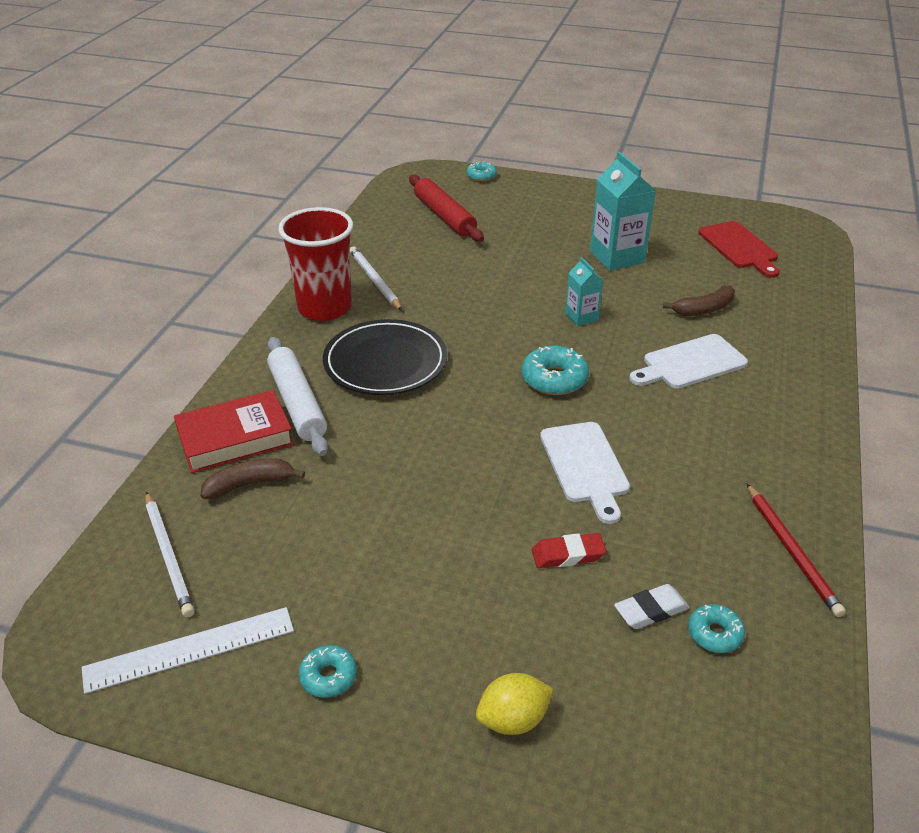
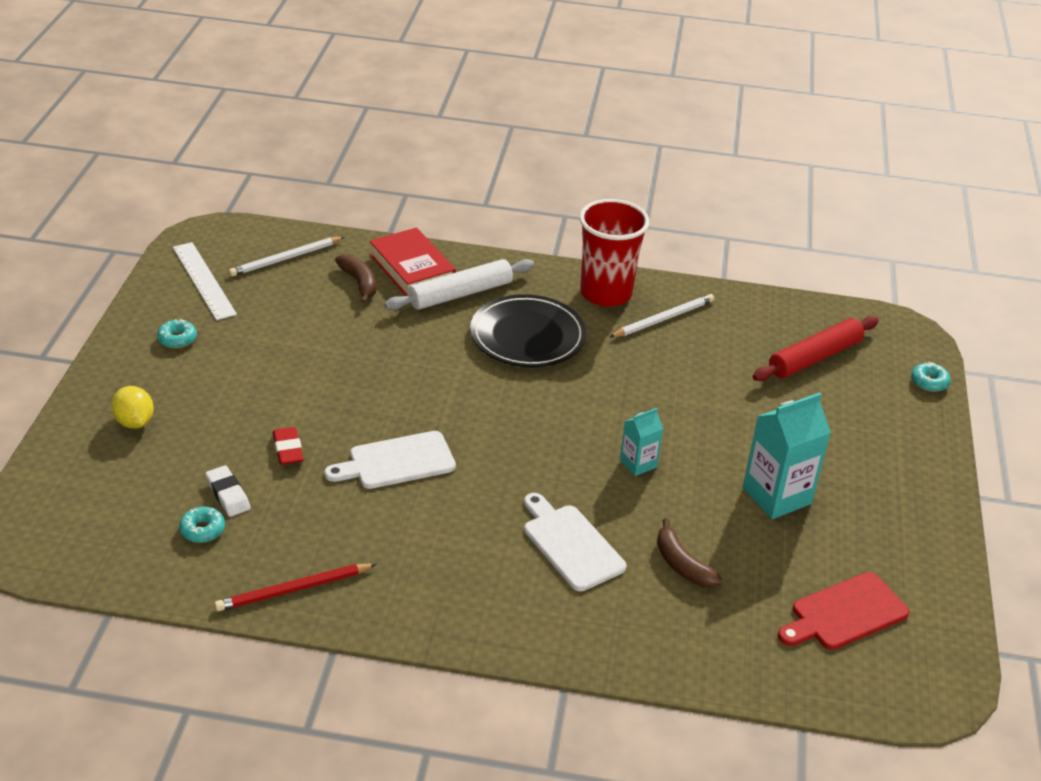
camera: 80 degrees right, 0 degrees up
turquoise donut [522,346,589,395] -> none

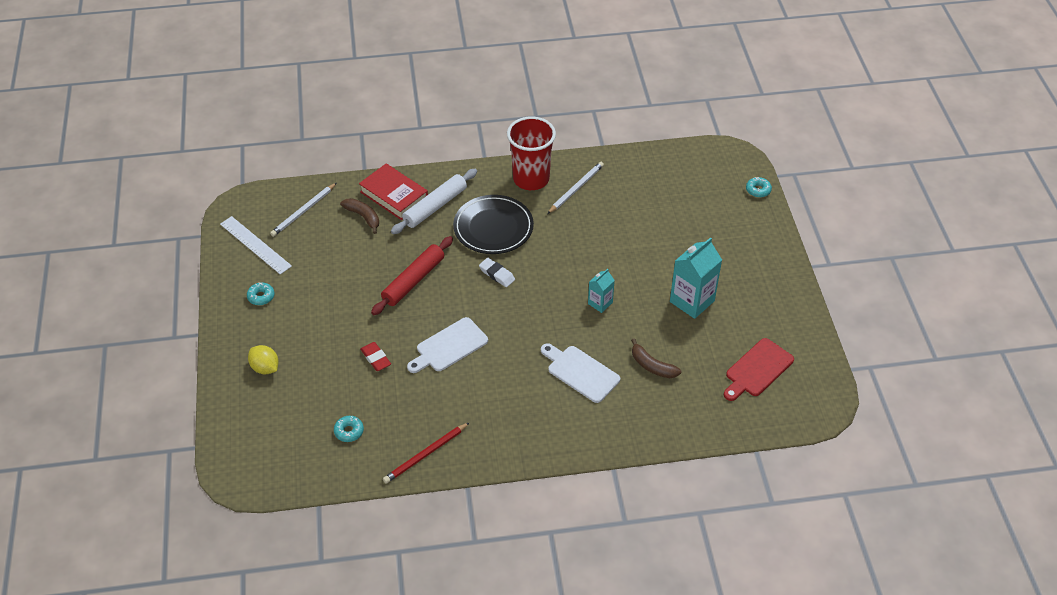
camera: 15 degrees left, 10 degrees up
white eraser [205,465,250,517] -> white eraser moved to [479,258,515,287]
red rolling pin [753,316,879,381] -> red rolling pin moved to [371,236,453,315]

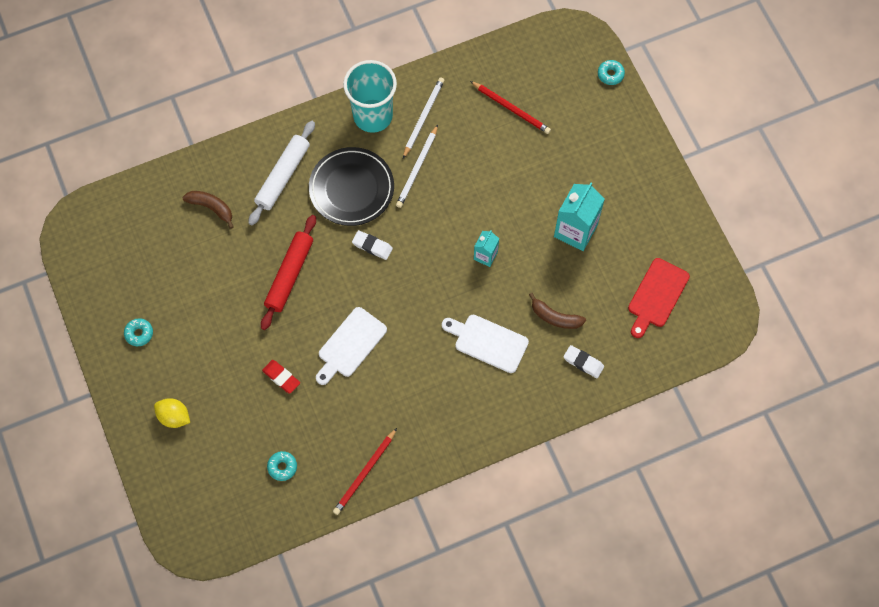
camera: 15 degrees left, 20 degrees up
white ruler [220,216,292,274] -> none
white pencil [270,183,336,237] -> white pencil moved to [396,125,438,208]
red book [359,164,428,220] -> none
red cup [507,116,556,190] -> turquoise cup [343,60,397,133]
none -> red pencil [470,81,551,134]
none -> white eraser [563,345,604,378]

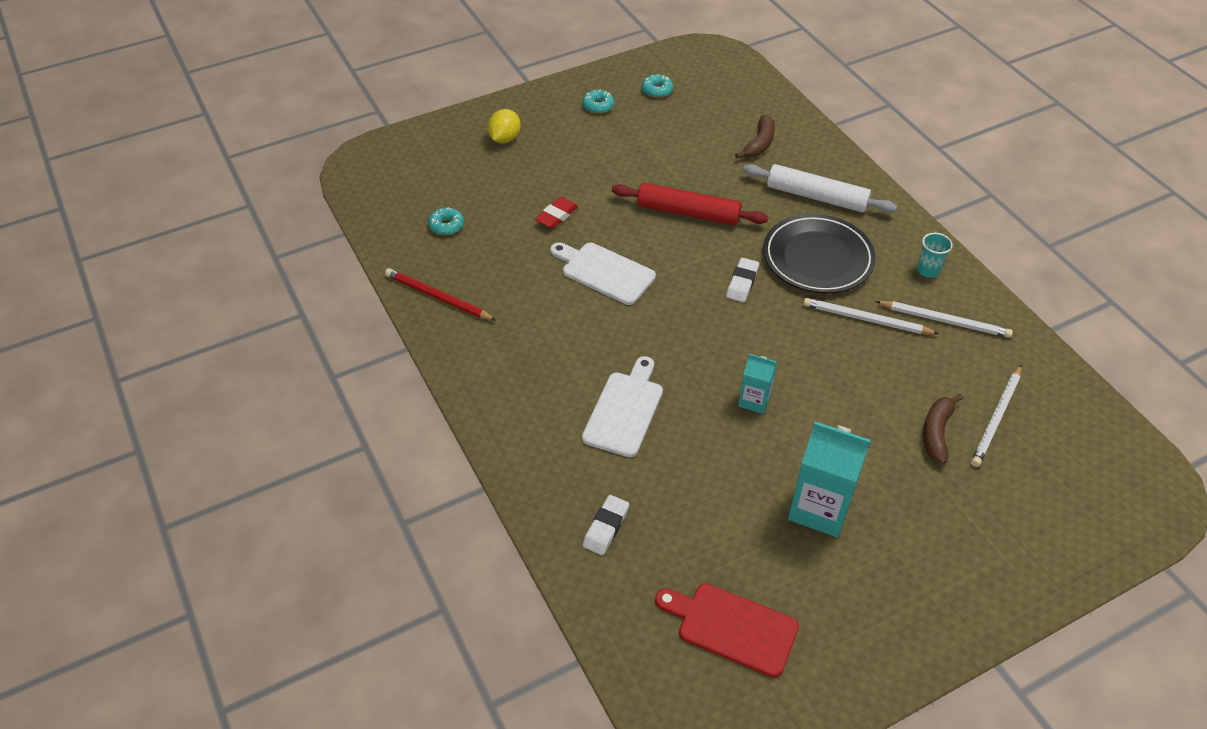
camera: 85 degrees right, 20 degrees down
turquoise cup [343,60,397,133] -> turquoise cup [917,233,953,278], size x0.43
red pencil [470,81,551,134] -> white pencil [971,365,1022,467]
brown banana [529,293,586,329] -> brown banana moved to [923,394,963,464]
turquoise donut [598,60,625,85] -> turquoise donut moved to [642,74,673,98]

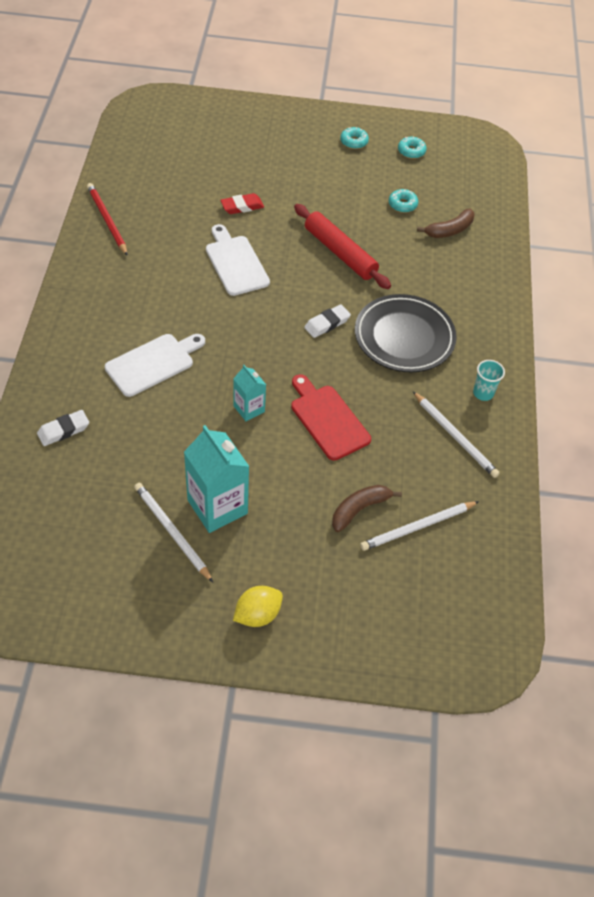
camera: 30 degrees right, 5 degrees up
turquoise donut [428,207,464,235] -> turquoise donut moved to [389,189,418,213]
yellow lemon [488,109,520,143] -> yellow lemon moved to [233,586,283,627]
red cutting board [655,583,799,678] -> red cutting board moved to [291,374,371,461]
white rolling pin [743,164,897,213] -> none
white pencil [803,298,939,334] -> white pencil moved to [134,483,213,582]

